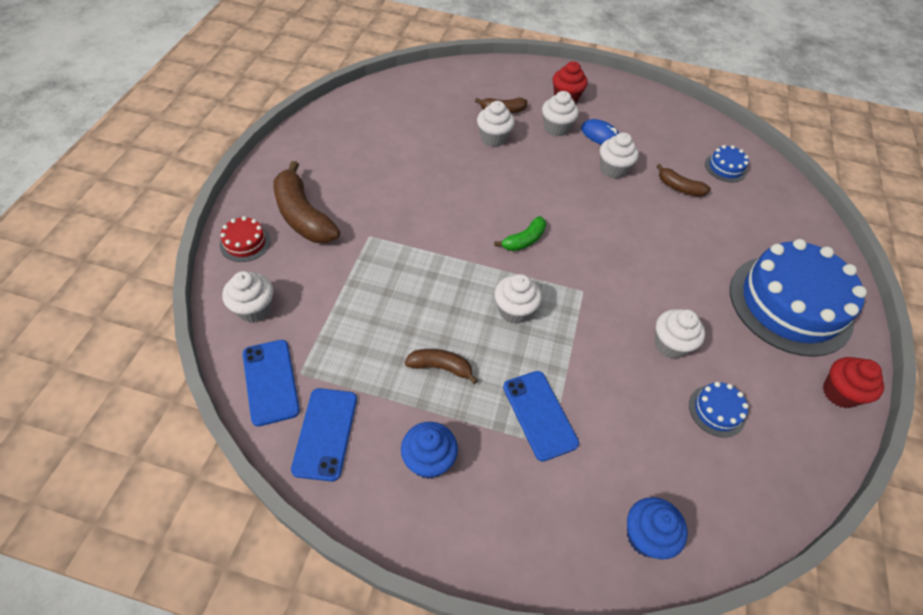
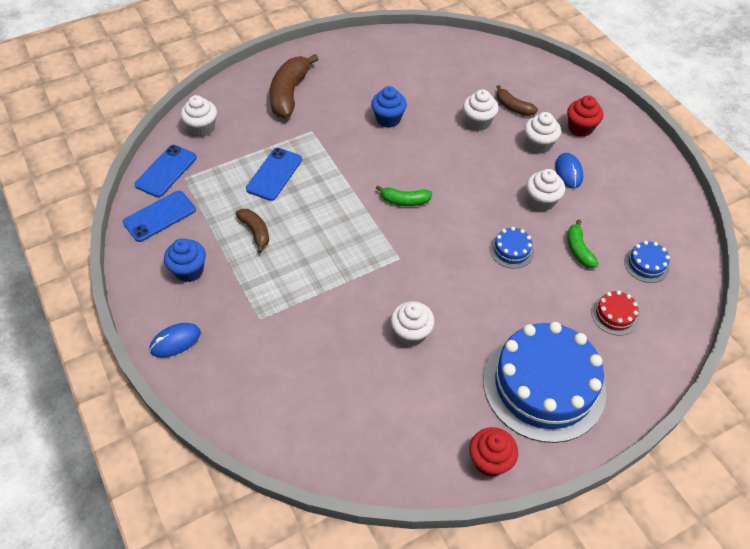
camera: 50 degrees right, 0 degrees up
red cake [220,216,270,262] -> red cake moved to [591,291,639,336]
white cupcake [494,274,542,324] -> none
blue phone [503,371,579,462] -> blue phone moved to [246,148,302,201]
blue cupcake [627,497,688,559] -> blue cupcake moved to [371,86,407,128]
brown banana [657,164,711,197] -> green banana [567,219,599,268]
blue cake [689,382,749,437] -> blue cake moved to [490,227,534,269]
none -> blue mouse [149,323,201,358]

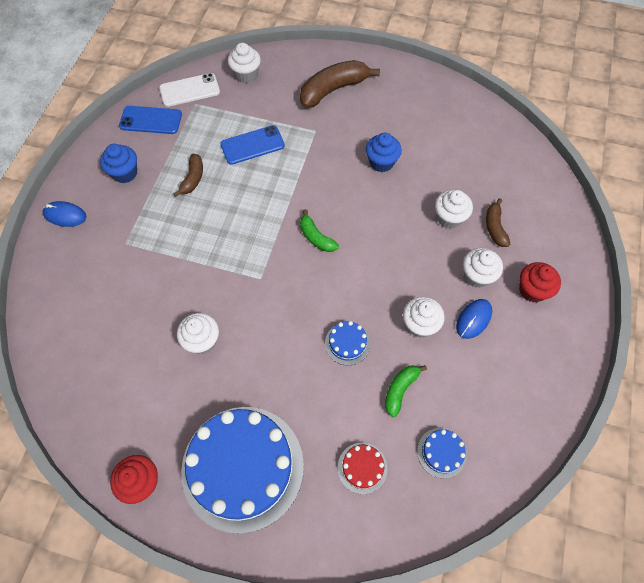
camera: 45 degrees right, 10 degrees up
blue phone [134,145,197,197] -> white phone [159,73,220,107]

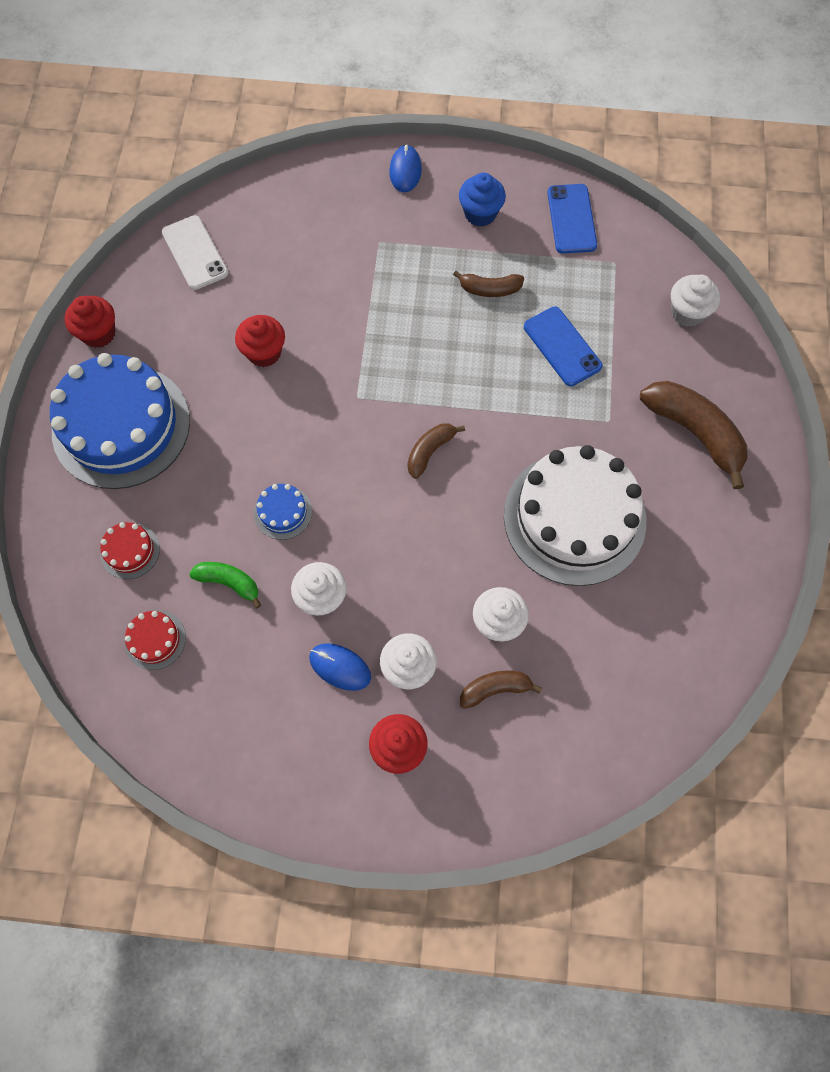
camera: 80 degrees right, 5 degrees up
white phone [159,73,220,107] -> white phone moved to [162,215,228,290]
white cupcake [177,313,219,354] -> red cupcake [235,315,285,367]
green banana [300,209,339,252] -> brown banana [407,423,465,479]
blue cupcake [366,133,402,172] -> white cake [504,445,646,586]
blue cake [417,428,467,479] -> red cake [124,610,186,670]

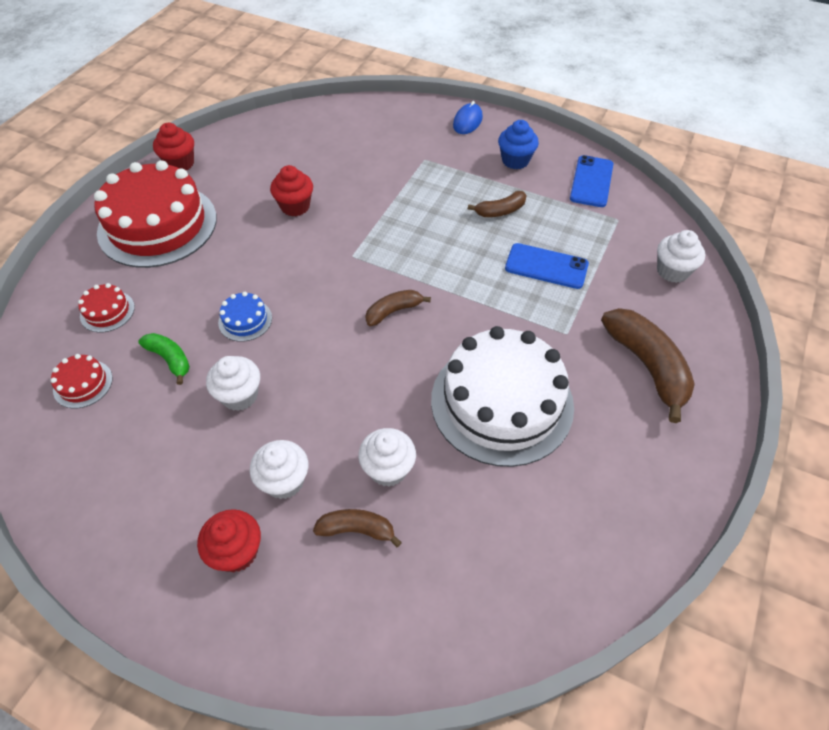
camera: 20 degrees right, 15 degrees down
blue cake [50,353,190,489] -> red cake [94,160,217,268]
white phone [162,215,228,290] -> none
blue mouse [309,643,371,691] -> none
brown banana [453,271,524,297] -> brown banana turned 45 degrees counterclockwise [468,191,527,217]
blue phone [524,307,602,386] -> blue phone turned 60 degrees counterclockwise [505,243,589,289]

